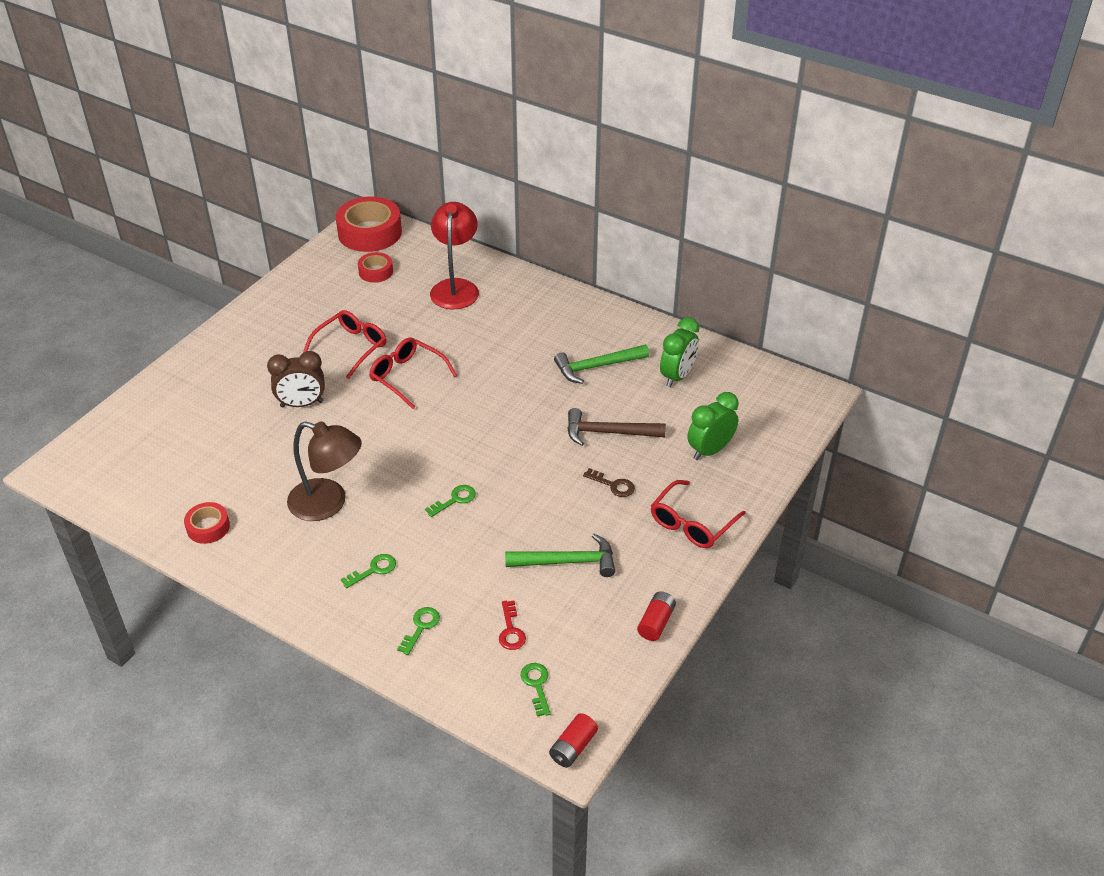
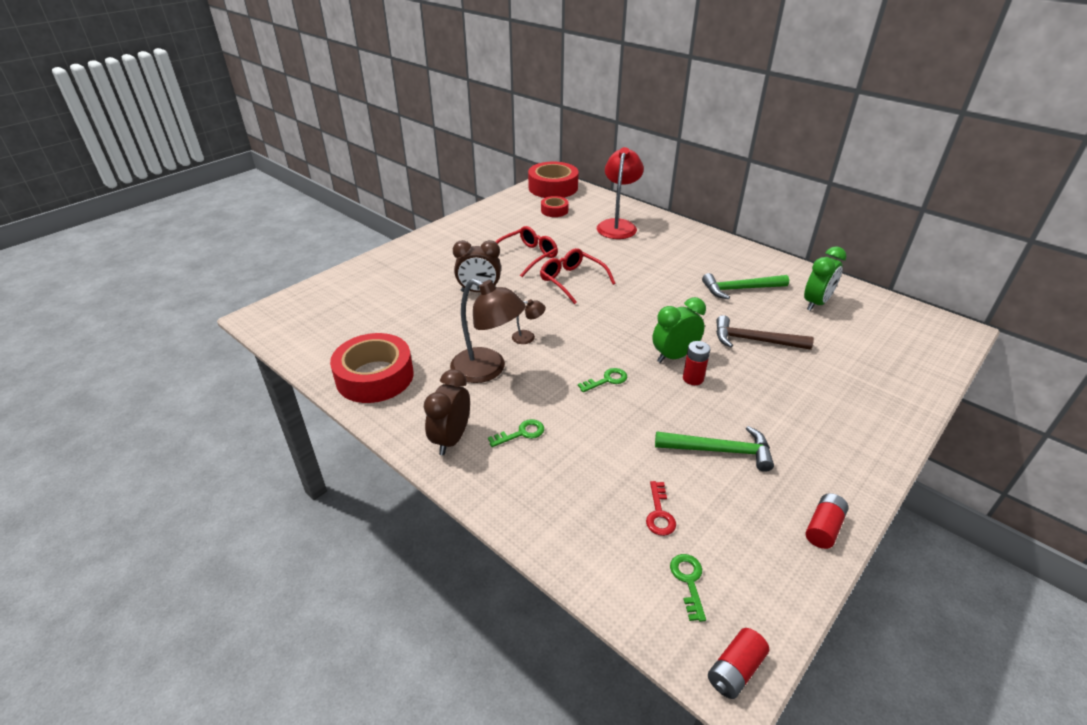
camera: 10 degrees right, 5 degrees down
red tape [184,502,230,544] -> red tape [330,333,413,403], size x1.93
green key [397,607,440,655] -> none
brown key [583,468,635,497] -> none
red glasses [651,480,746,548] -> none
green clock [687,392,739,460] -> green clock moved to [652,297,706,363]
none -> brown clock [424,369,470,455]
none -> brown lamp [512,299,546,344]
none -> red battery [683,341,710,385]

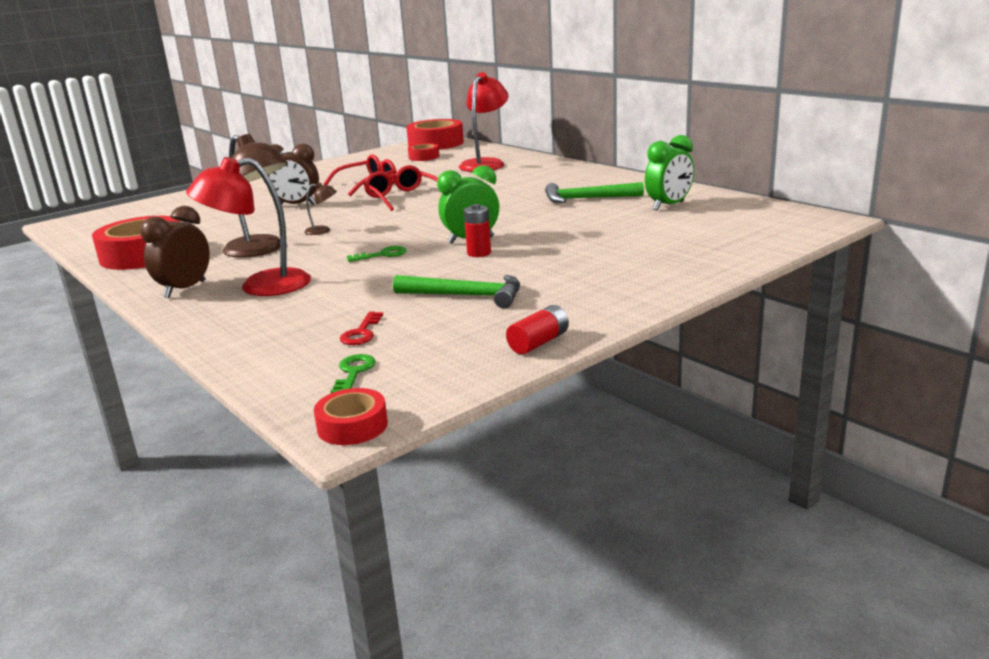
camera: 10 degrees right, 15 degrees down
green key [488,419,544,447] -> red lamp [186,157,311,296]
red battery [708,628,769,699] -> red tape [314,388,388,445]
brown hammer [716,315,814,350] -> none

